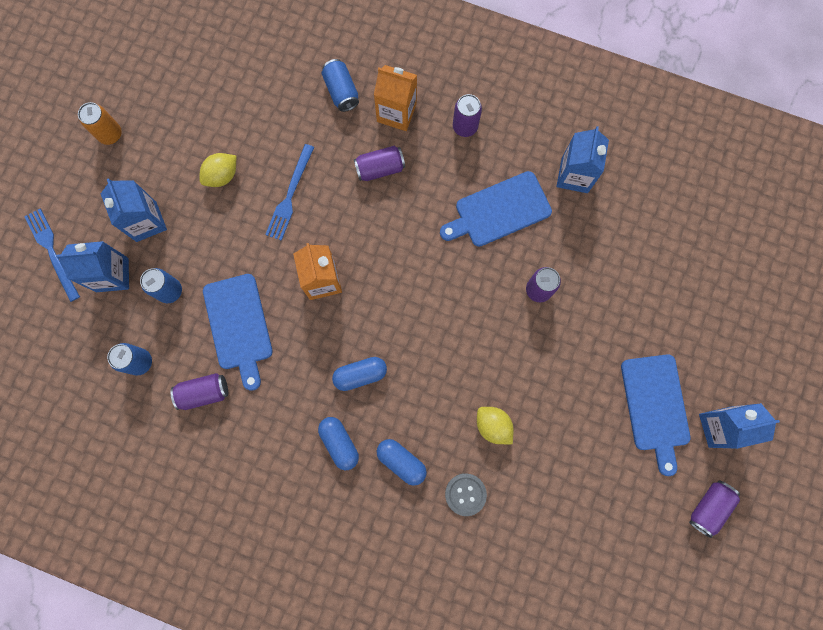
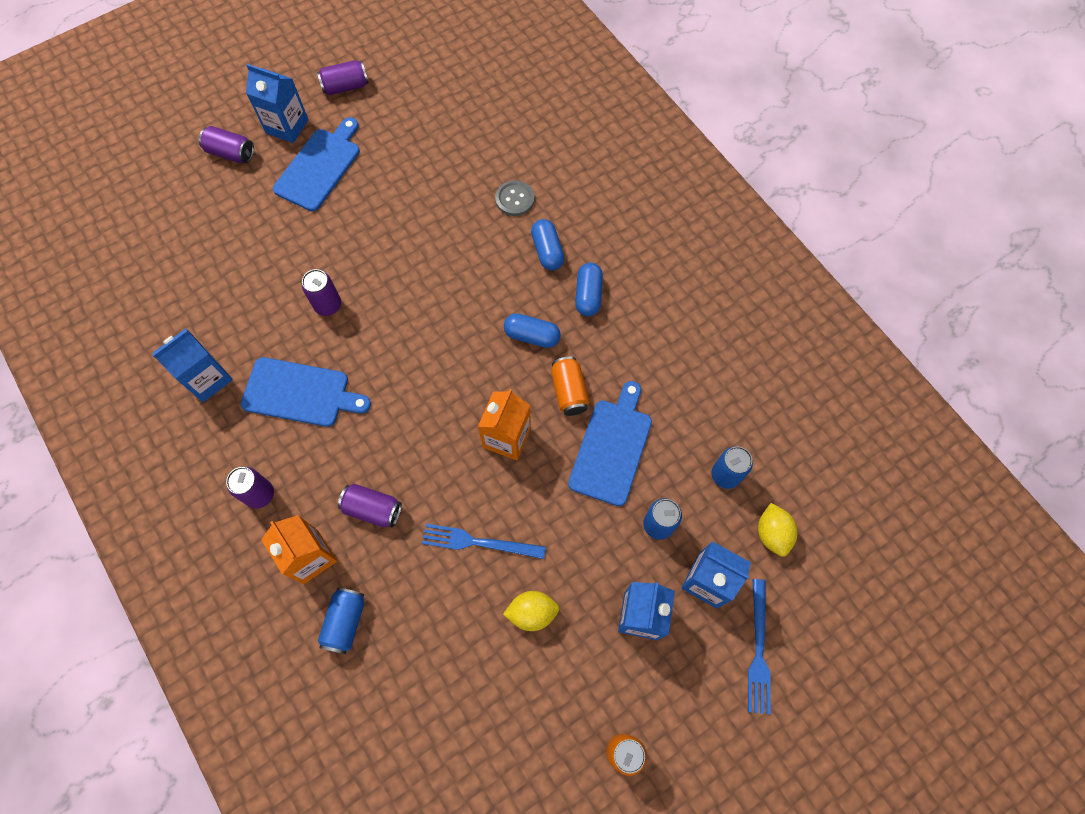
camera: 145 degrees left, 10 degrees down
purple can [170,373,228,410] -> purple can moved to [199,126,254,163]
blue fork [265,144,314,241] -> blue fork turned 135 degrees counterclockwise [422,524,546,559]
yellow lemon [477,407,514,444] -> yellow lemon moved to [758,503,798,557]
none -> orange can [551,357,589,416]

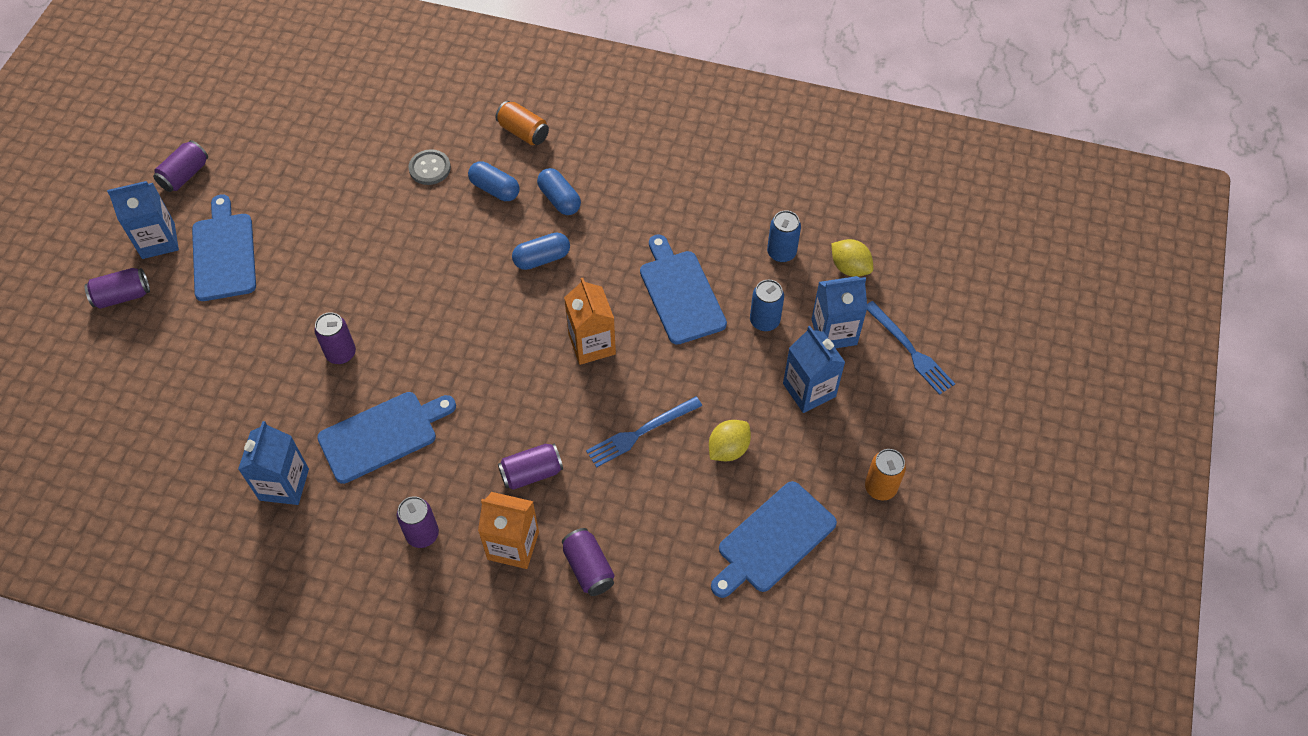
camera: 40 degrees left, 10 degrees down
blue can [318,587,364,654] -> purple can [562,528,615,596]
orange can [551,357,589,416] -> orange can moved to [495,101,549,145]
none -> blue cutting board [711,481,837,598]

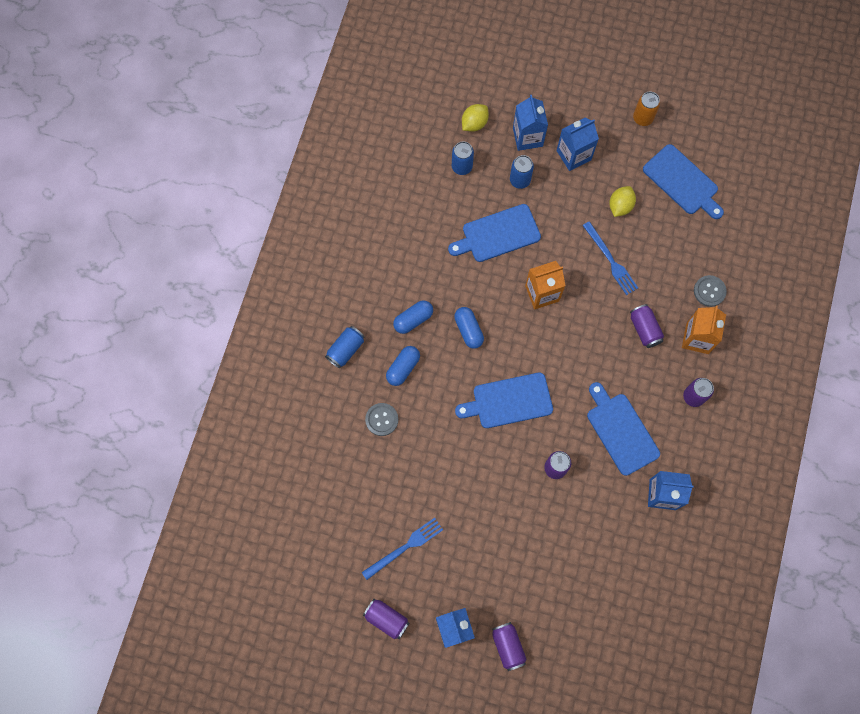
camera: 90 degrees left, 15 degrees up
blue cutting board [192,194,256,301] -> blue cutting board moved to [455,373,553,428]
orange can [495,101,549,145] -> blue can [325,326,365,368]
purple can [562,528,615,596] -> grey button [694,275,727,307]
yellow lemon [709,420,751,461] -> yellow lemon turned 75 degrees clockwise [609,186,636,217]
blue fork [867,301,955,395] -> blue fork moved to [361,518,443,580]

